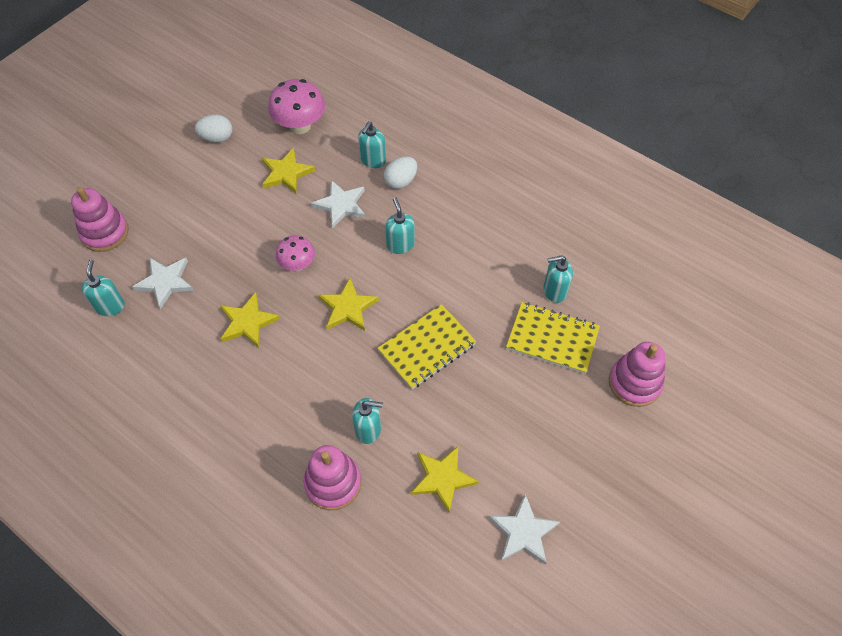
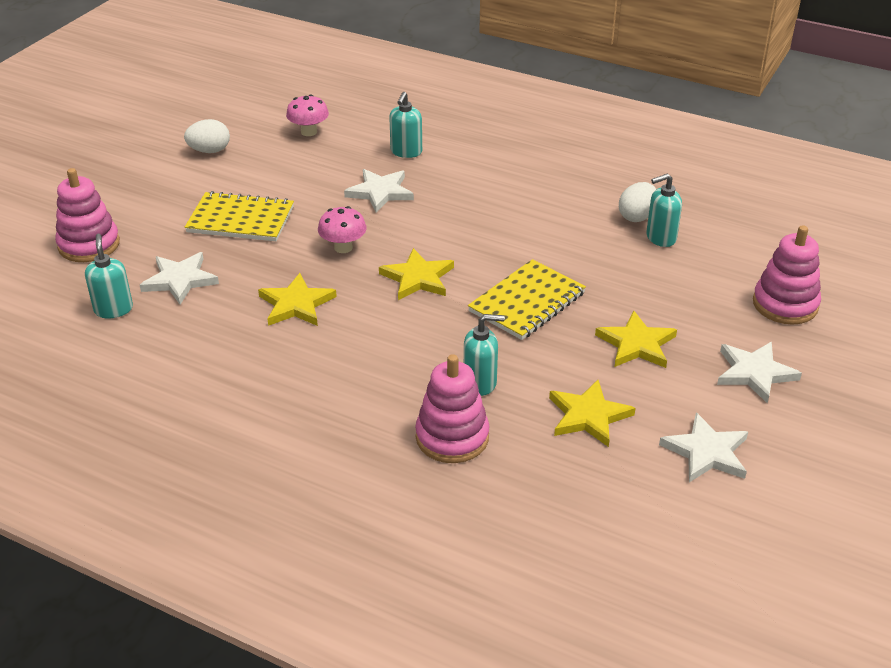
camera: 10 degrees left, 20 degrees down
yellow star [262,148,315,193] -> yellow star moved to [595,311,677,368]
pink mushroom [268,79,325,134] -> pink mushroom [286,94,329,136], size x0.62
white egg [384,156,417,189] -> white egg moved to [619,182,656,222]
turquoise soap dispenser [385,197,415,254] -> none
yellow notebook [506,302,600,374] -> yellow notebook moved to [185,191,294,241]
none -> white star [717,342,802,403]

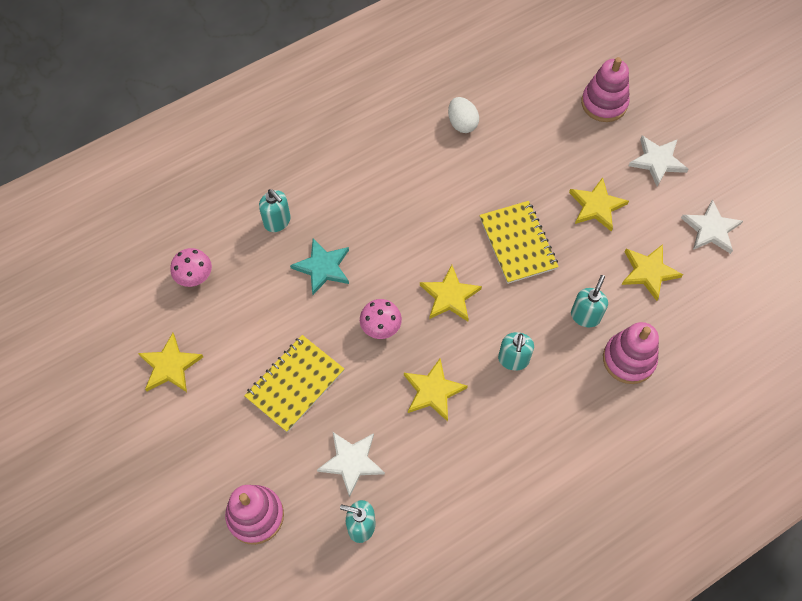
camera: 60 degrees left, 25 degrees up
white egg [184,119,230,153] -> yellow star [138,333,203,392]
white star [344,169,414,213] -> turquoise star [290,238,349,295]
turquoise soap dispenser [646,174,682,247] -> turquoise soap dispenser moved to [498,332,534,371]

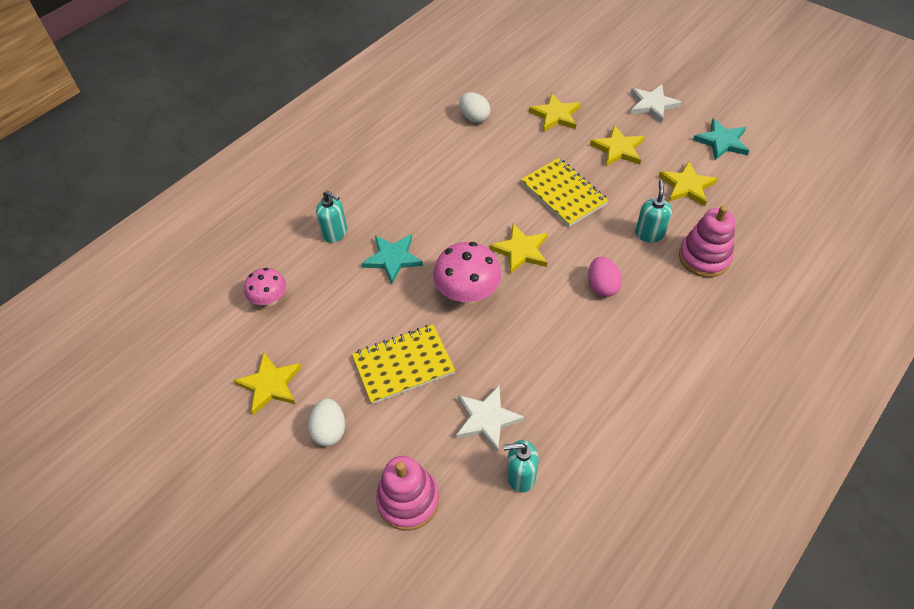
camera: 15 degrees left, 10 degrees down
yellow notebook [244,335,344,432] -> yellow notebook turned 45 degrees clockwise [352,324,455,404]
pink mushroom [360,299,402,339] -> pink mushroom [433,242,502,304], size x1.60
yellow star [404,359,468,421] -> yellow star moved to [529,93,581,132]
turquoise soap dispenser [498,332,534,371] -> pink egg [588,257,622,297]
pink stacking toy [581,57,630,122] -> none
white star [681,199,743,254] -> turquoise star [693,119,749,160]
none -> white egg [308,398,345,446]

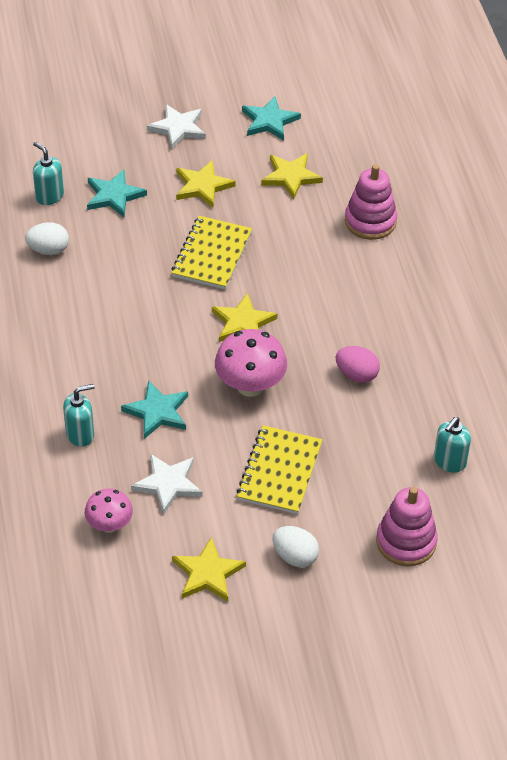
camera: 55 degrees left, 5 degrees down
white star [456,385,525,452] -> white star moved to [131,454,203,515]
yellow notebook [521,158,609,227] -> yellow notebook turned 75 degrees counterclockwise [171,216,252,290]
yellow star [529,93,581,132] -> turquoise star [87,169,147,217]
pink egg [588,257,622,297] -> pink egg moved to [336,346,380,383]
turquoise soap dispenser [635,180,672,242] -> turquoise soap dispenser moved to [33,142,64,205]

